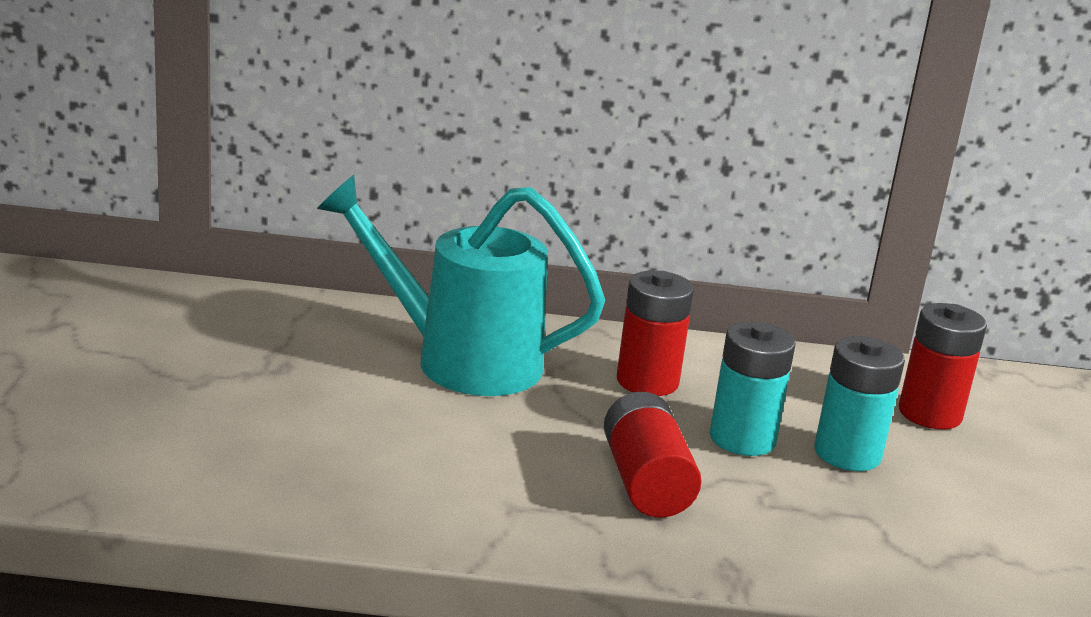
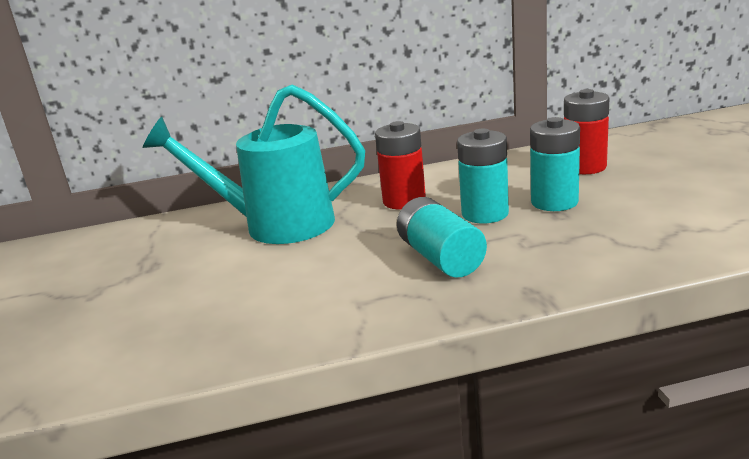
camera: 10 degrees left, 0 degrees up
red battery [604,392,702,517] -> turquoise battery [397,197,487,278]

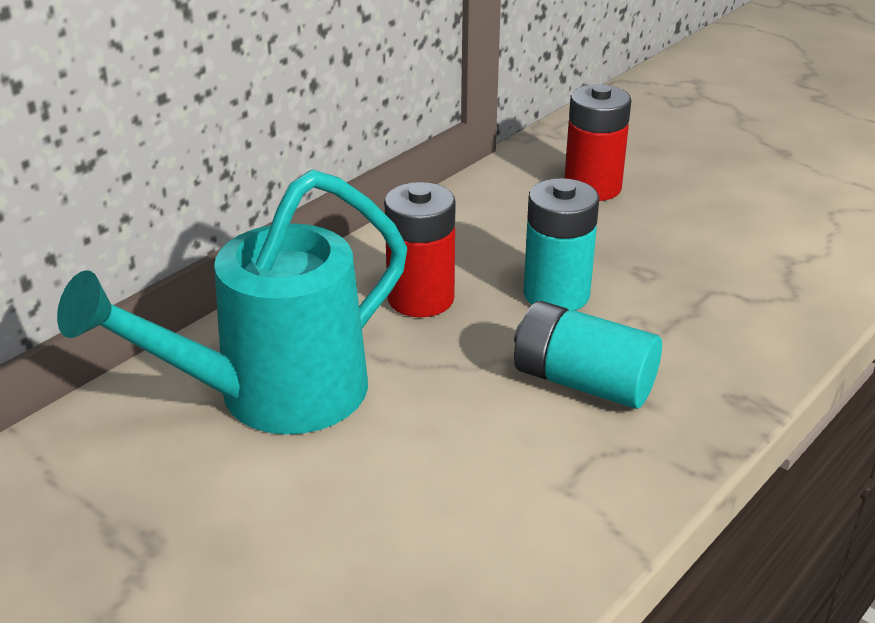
camera: 40 degrees left, 10 degrees up
turquoise battery [530,117,580,211] -> none

